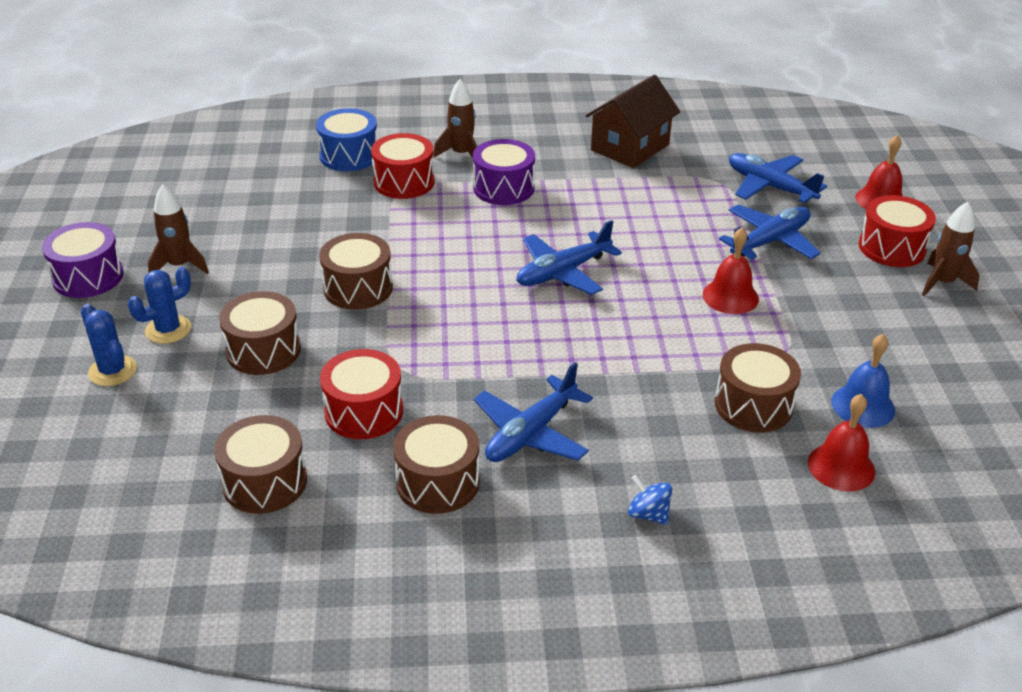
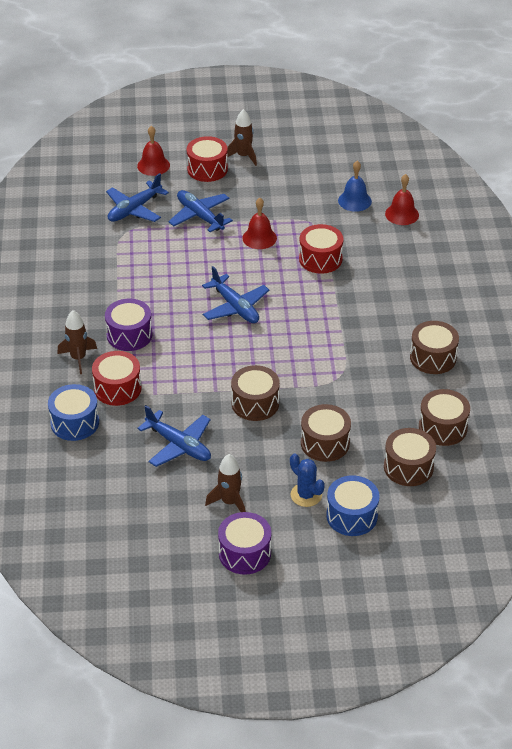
camera: 90 degrees left, 5 degrees up
blue cactus [81,304,137,386] -> blue drum [326,475,380,536]
red drum [320,349,403,439] -> red drum moved to [299,224,343,274]
blue plane [474,362,593,462] -> blue plane moved to [137,405,211,467]
brown house [585,75,680,168] -> none
blue spinning top [628,475,672,525] -> none
brown drum [715,343,801,433] -> brown drum moved to [384,428,436,486]

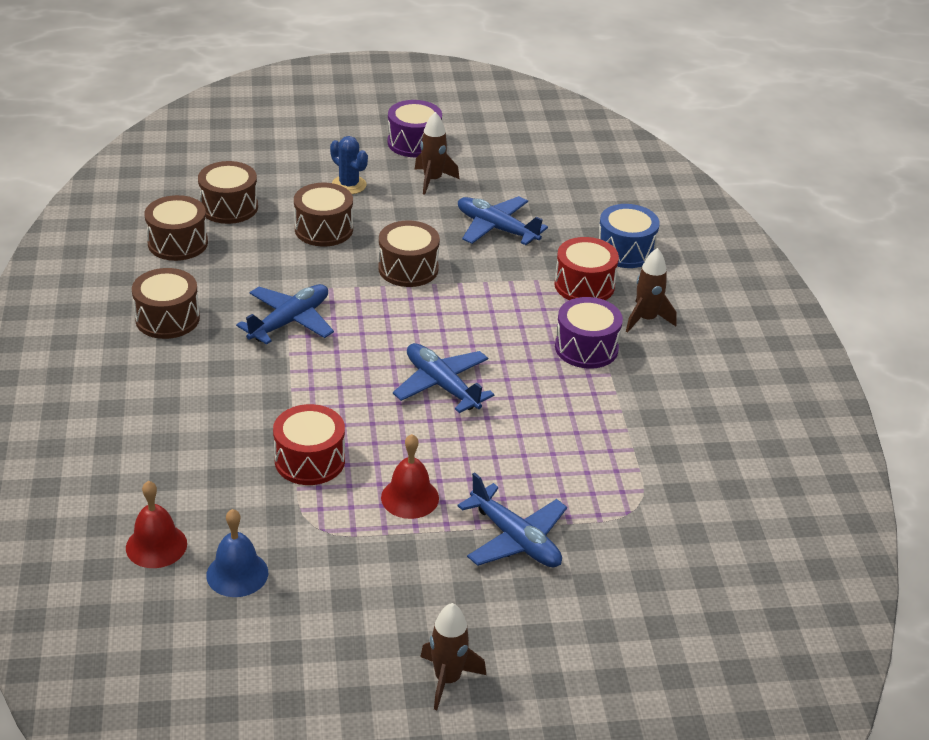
camera: 175 degrees right, 5 degrees down
blue plane [106,173,169,222] -> blue plane moved to [236,284,334,345]
red bell [137,126,170,176] -> none
red drum [187,136,228,182] -> none
blue drum [326,475,380,536] -> none

